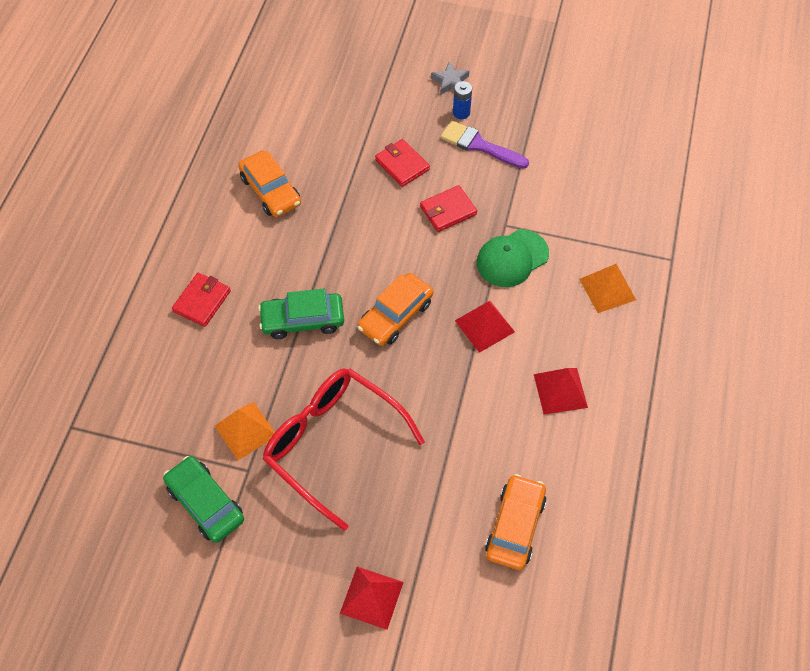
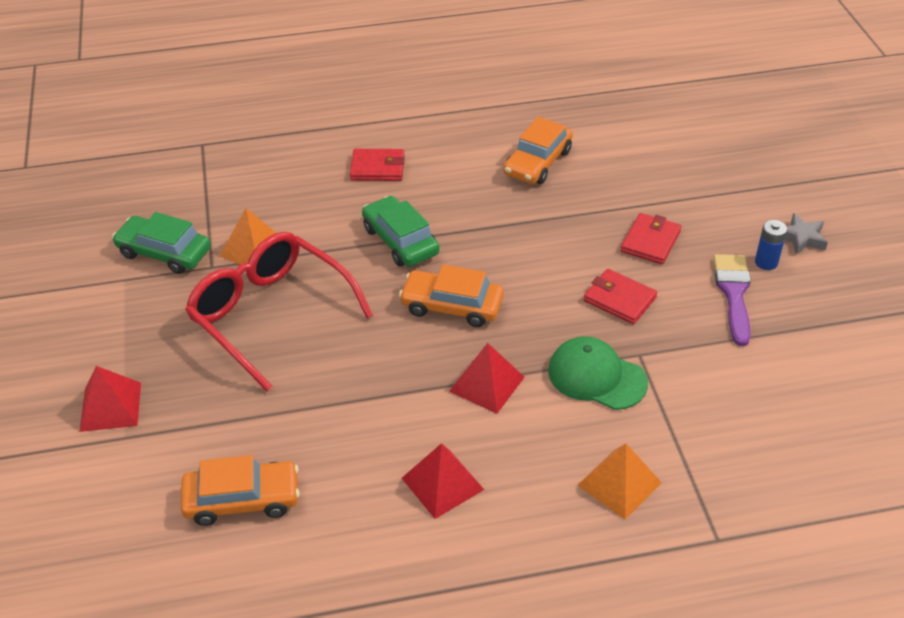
camera: 65 degrees right, 15 degrees down
green car [163,456,244,543] -> green car turned 90 degrees counterclockwise [112,212,211,274]
red glasses [263,369,425,531] -> red glasses turned 60 degrees counterclockwise [185,232,373,391]

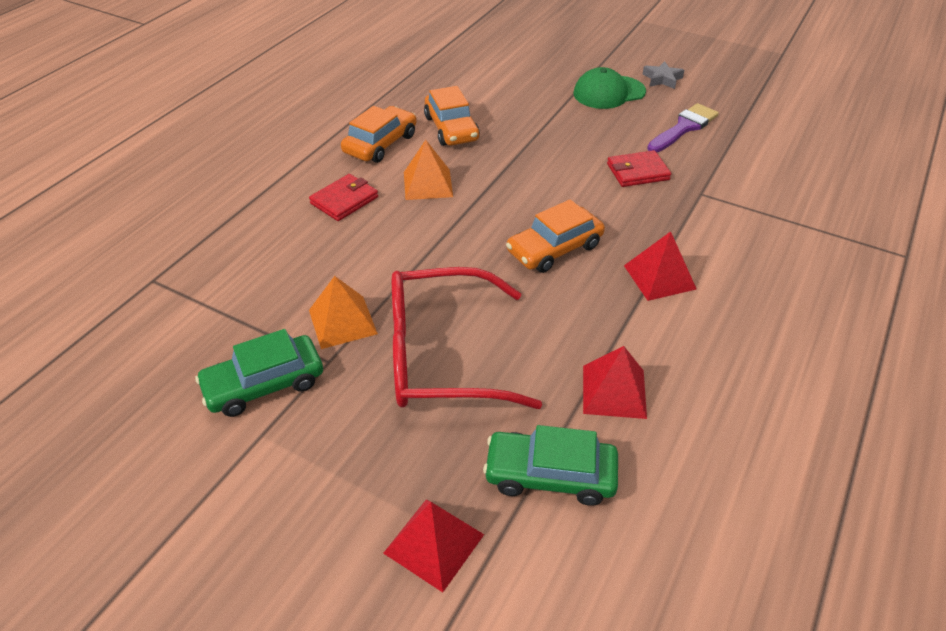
camera: 50 degrees left, 0 degrees up
orange car [181,455,300,526] -> orange car moved to [341,106,417,163]
green car [362,196,440,267] -> green car moved to [483,425,618,506]
red pyramid [402,443,484,519] -> red pyramid moved to [583,346,647,419]
green cap [548,336,648,410] -> green cap moved to [573,67,646,109]
orange pyramid [578,443,662,519] -> orange pyramid moved to [404,140,453,200]
red wallet [621,213,681,264] -> none
purple brush [714,254,751,346] -> purple brush turned 90 degrees clockwise [647,103,719,152]
blue battery [755,220,787,270] -> none

